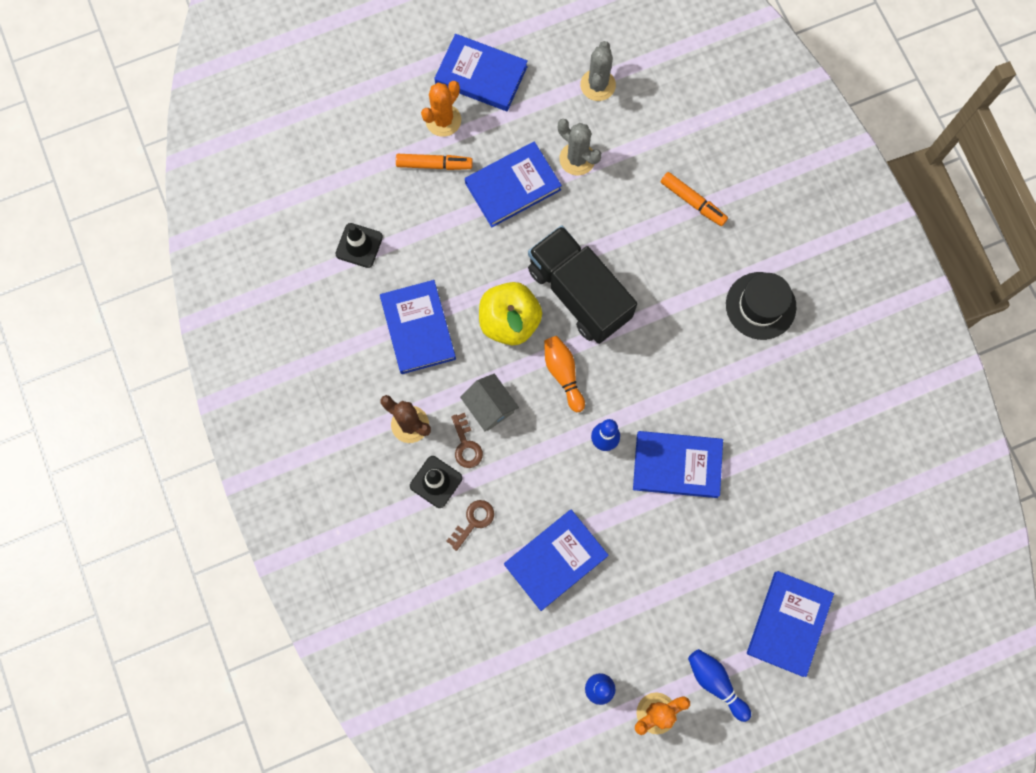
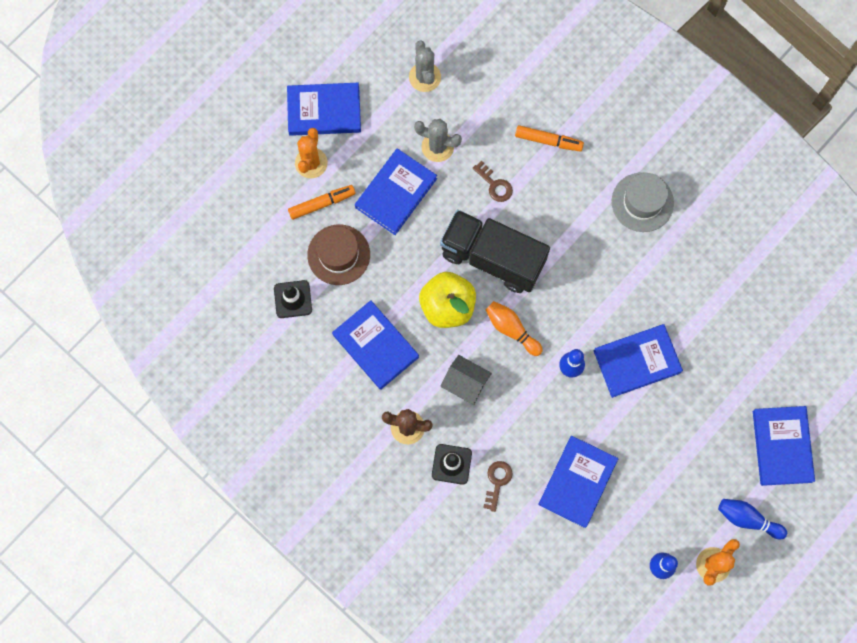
camera: 25 degrees left, 0 degrees up
brown key [451,413,483,468] -> brown key moved to [473,161,513,202]
black hat [726,272,796,340] -> grey hat [612,172,674,232]
none -> brown hat [307,225,370,285]

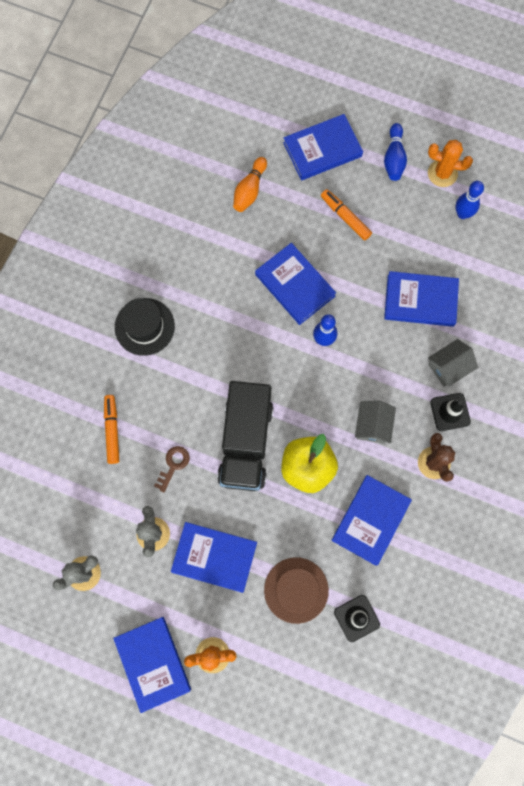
camera: 110 degrees left, 0 degrees up
orange marker [288,185,356,220] -> orange marker moved to [321,189,372,240]
brown key [483,461,512,512] -> grey house [428,339,478,387]
orange bowling pin [486,301,543,356] -> orange bowling pin moved to [233,157,267,212]
grey hat [612,172,674,232] -> black hat [115,298,175,356]

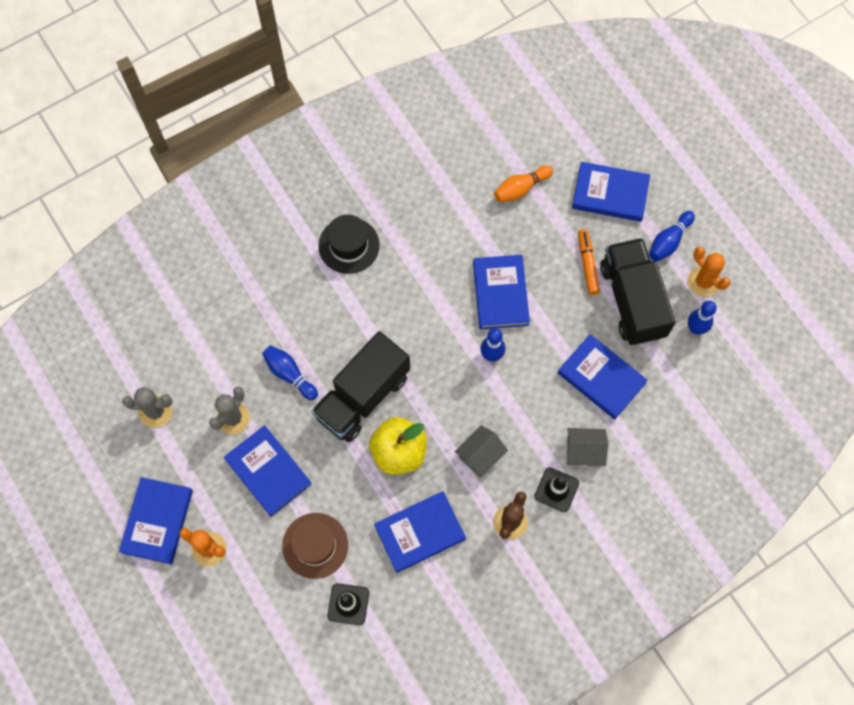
camera: 35 degrees right, 5 degrees down
orange marker [104,395,119,464] -> none
brown key [154,446,190,492] -> blue bowling pin [262,345,318,400]
none -> black truck [600,238,676,345]

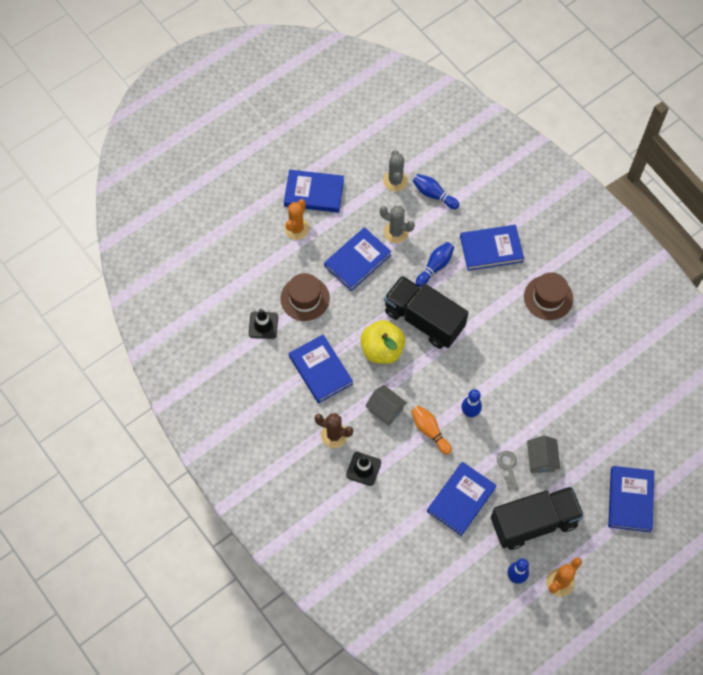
camera: 85 degrees right, 5 degrees down
black hat [318,215,380,274] -> brown hat [524,272,573,320]
blue book [473,255,530,329] -> blue book moved to [460,225,524,271]
orange bowling pin [494,165,553,202] -> orange bowling pin moved to [411,405,452,455]
grey house [567,428,608,467] -> grey house moved to [527,435,560,473]
orange marker [578,229,600,295] -> none
blue bowling pin [649,211,695,261] -> blue bowling pin moved to [413,174,459,209]
none -> grey key [497,451,518,490]

